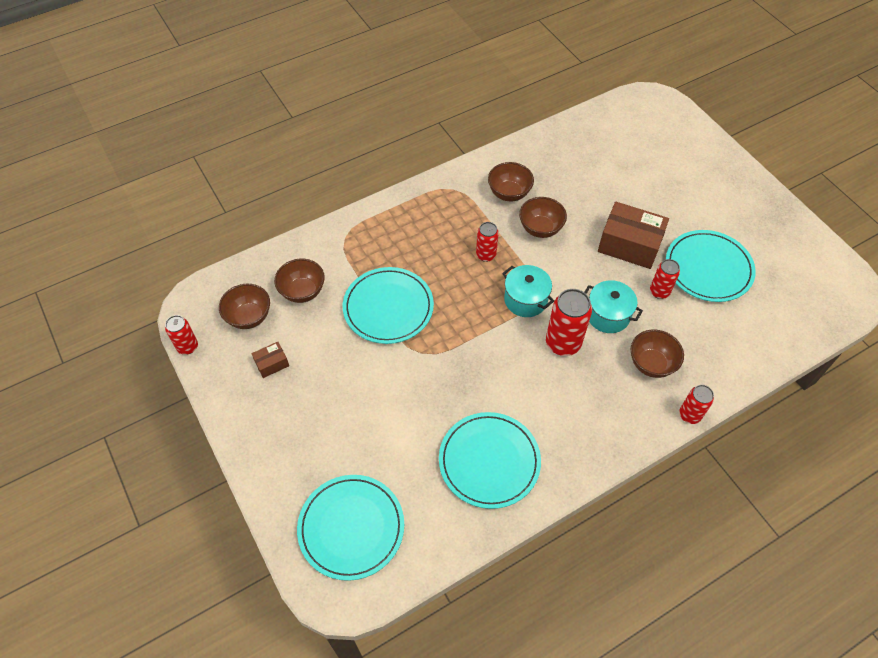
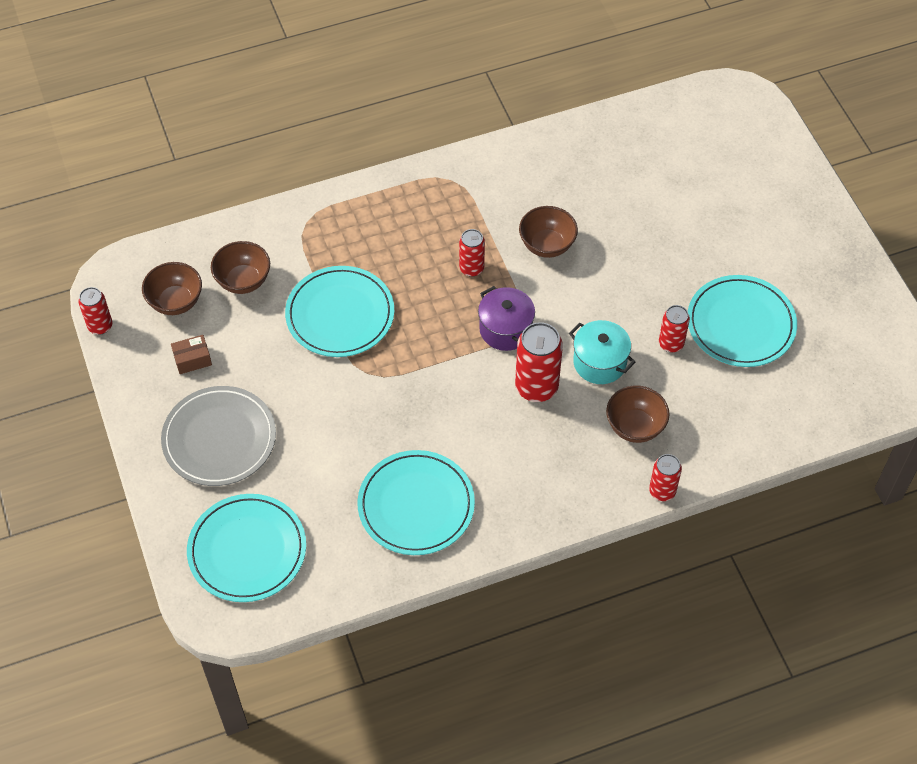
camera: 10 degrees right, 0 degrees up
brown bowl [488,162,534,201] -> none
turquoise pot [502,265,554,317] -> purple pot [478,286,535,351]
brown box [598,202,669,269] -> none
none -> grey plate [161,386,276,486]

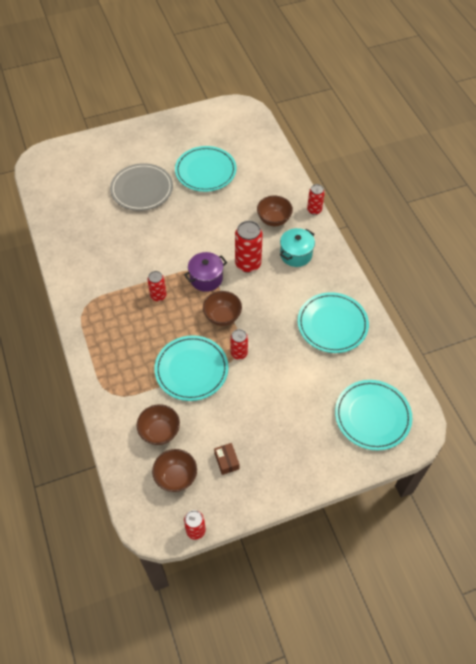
camera: 90 degrees left, 0 degrees up
grey plate [161,386,276,486] -> grey plate moved to [110,163,173,211]
brown bowl [519,206,578,258] -> brown bowl moved to [203,291,242,326]
turquoise pot [569,320,635,384] -> turquoise pot moved to [280,228,315,267]
red can [659,305,690,352] -> red can moved to [230,329,248,360]

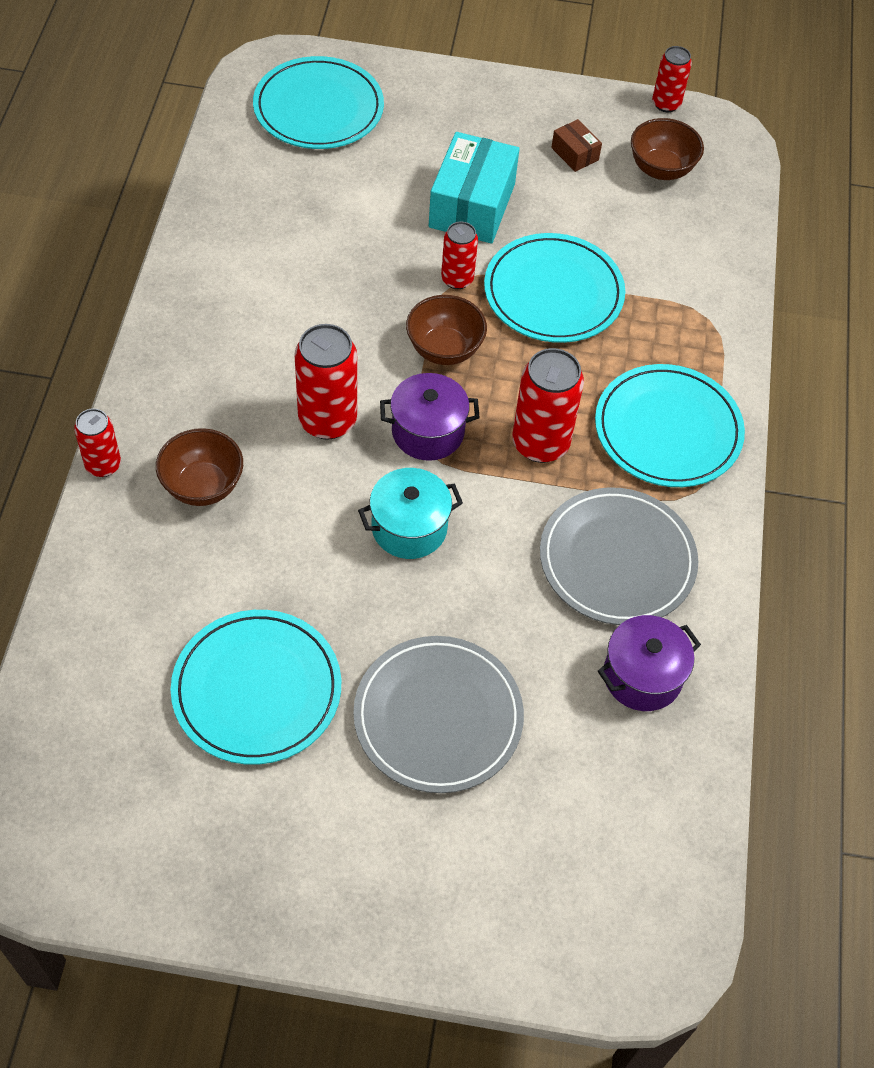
camera: 155 degrees left, 0 degrees up
brown bowl [137,404,180,445] -> none
red can [147,271,167,301] -> red can [512,348,584,463], size x1.66
brown box [214,443,239,475] -> brown box turned 45 degrees counterclockwise [551,119,602,172]
turquoise pot [280,228,315,267] -> turquoise pot moved to [358,468,463,559]
turquoise plate [297,292,369,353] -> turquoise plate moved to [595,364,745,487]
none -> turquoise box [429,132,519,243]
none -> grey plate [540,487,698,625]
none -> purple pot [598,615,701,711]

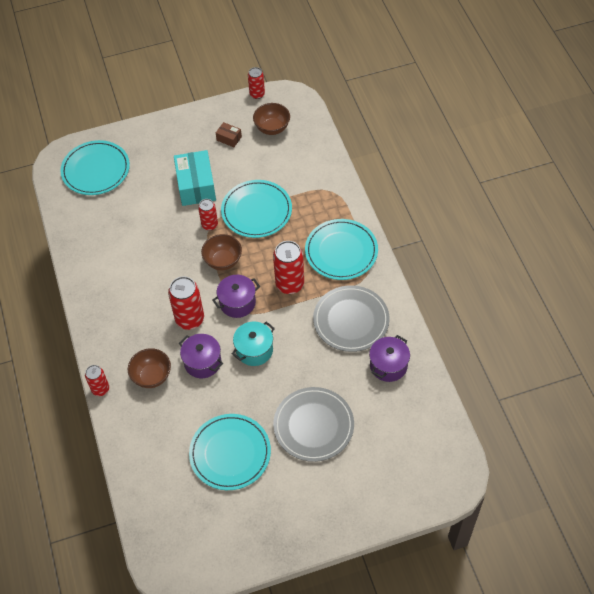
camera: 20 degrees left, 0 degrees up
none -> purple pot [179,334,223,378]

